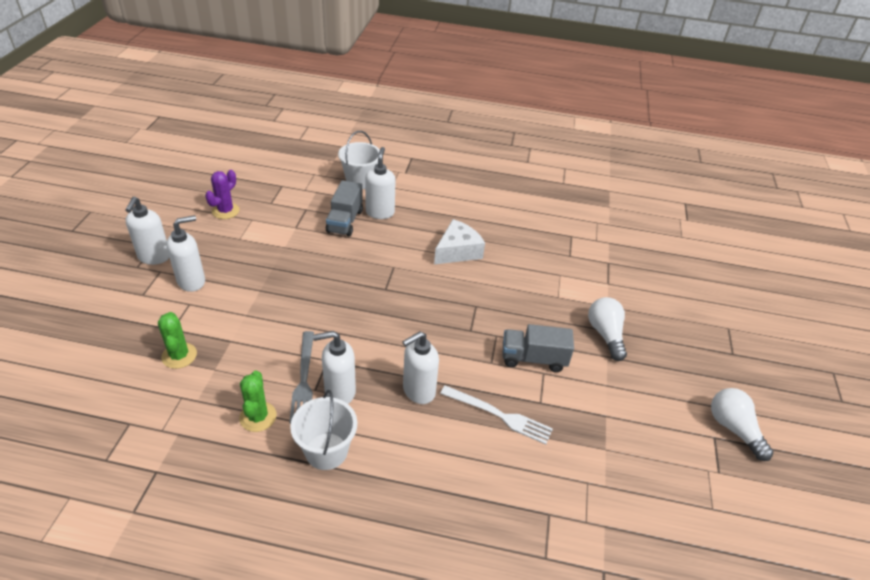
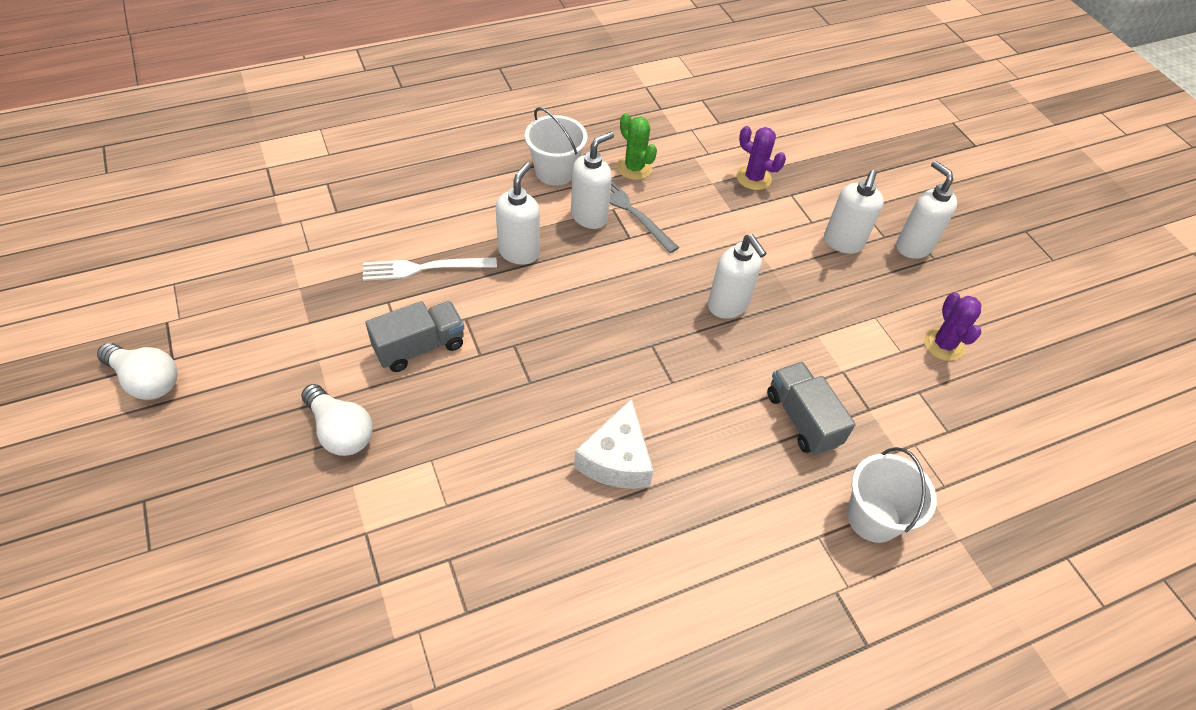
camera: 145 degrees right, 10 degrees up
green cactus [158,312,197,369] -> purple cactus [737,126,786,190]
white soap dispenser [365,147,395,219] -> white soap dispenser moved to [708,234,767,319]

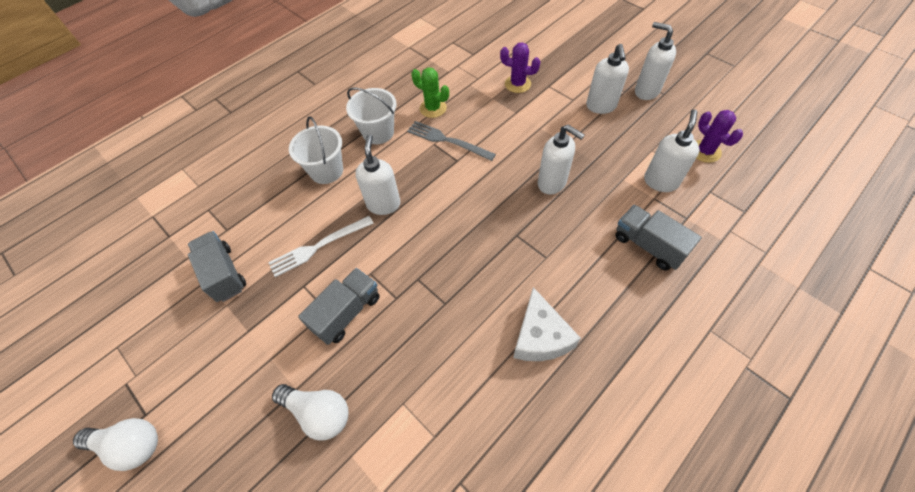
camera: 15 degrees left, 5 degrees up
white soap dispenser [571,132,614,229] -> white soap dispenser moved to [644,109,699,192]
white bucket [847,447,937,543] -> white bucket moved to [289,116,343,184]
none -> grey truck [188,231,246,302]

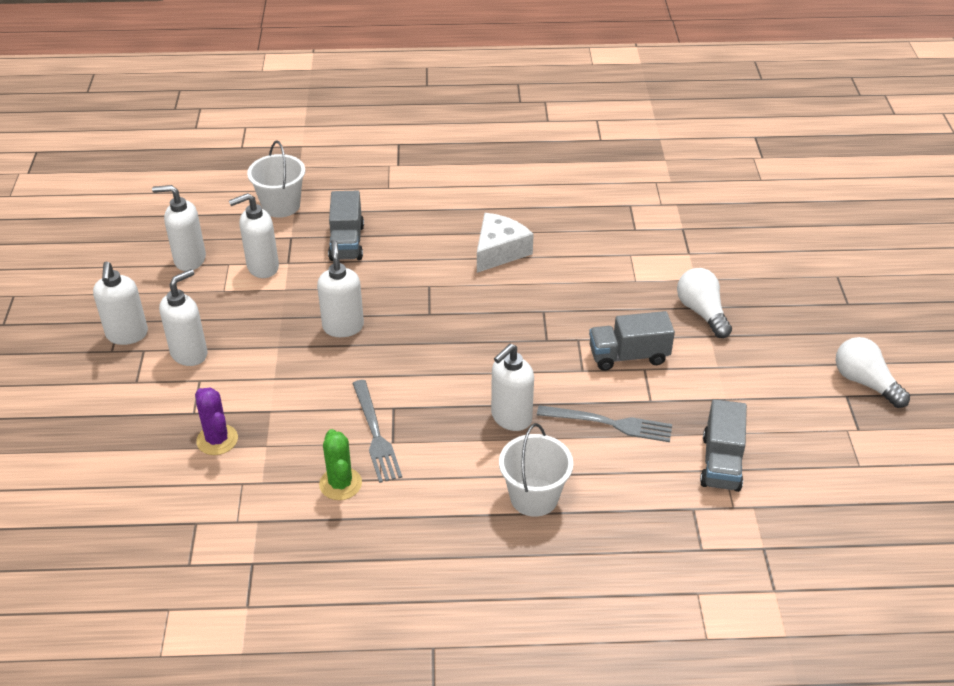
camera: 140 degrees left, 15 degrees down
white fork [268,216,374,277] -> grey fork [537,405,672,442]
white bucket [346,87,396,144] -> white bucket moved to [247,140,305,218]
purple cactus [696,110,743,163] -> white soap dispenser [152,185,206,271]

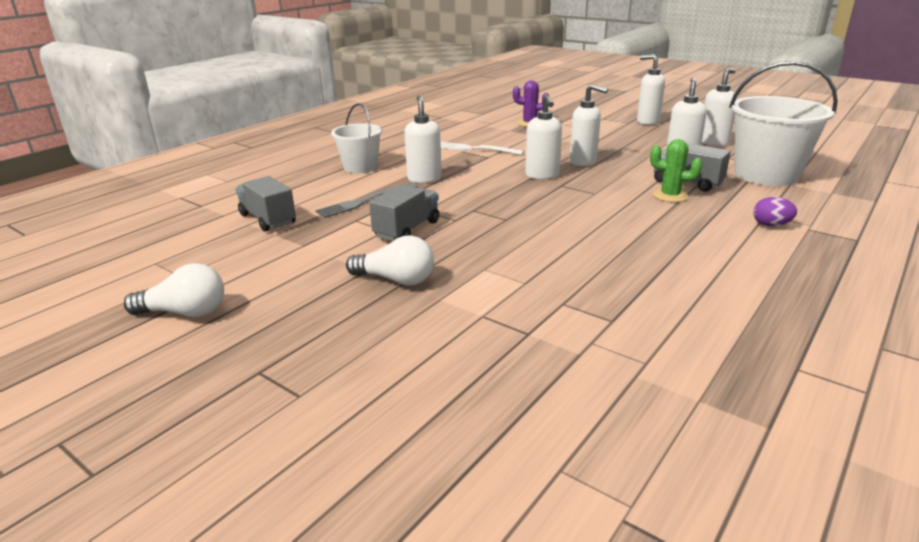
camera: 130 degrees right, 15 degrees down
white soap dispenser [159,269,207,366] -> white soap dispenser moved to [525,95,562,180]
white bucket [247,140,305,218] -> white bucket [729,61,838,186], size x1.68
green cactus [319,429,362,500] -> green cactus moved to [650,139,703,202]
grey fork [352,380,402,483] -> white fork [440,142,524,155]
white cheese [477,213,534,273] -> none
none -> purple egg [753,197,797,226]

